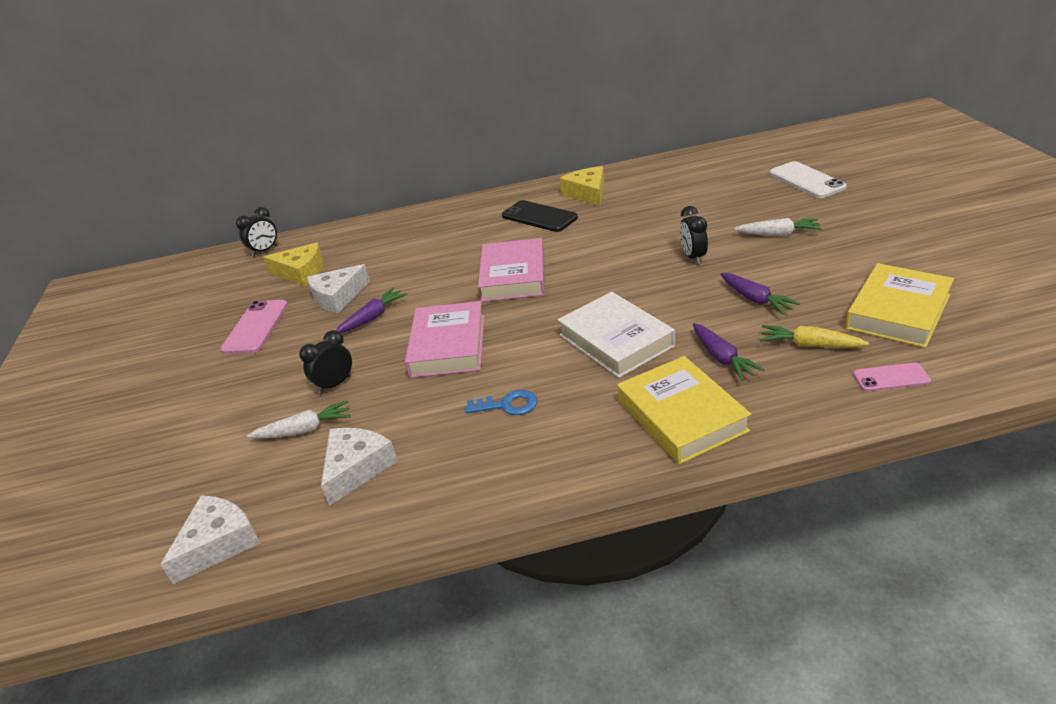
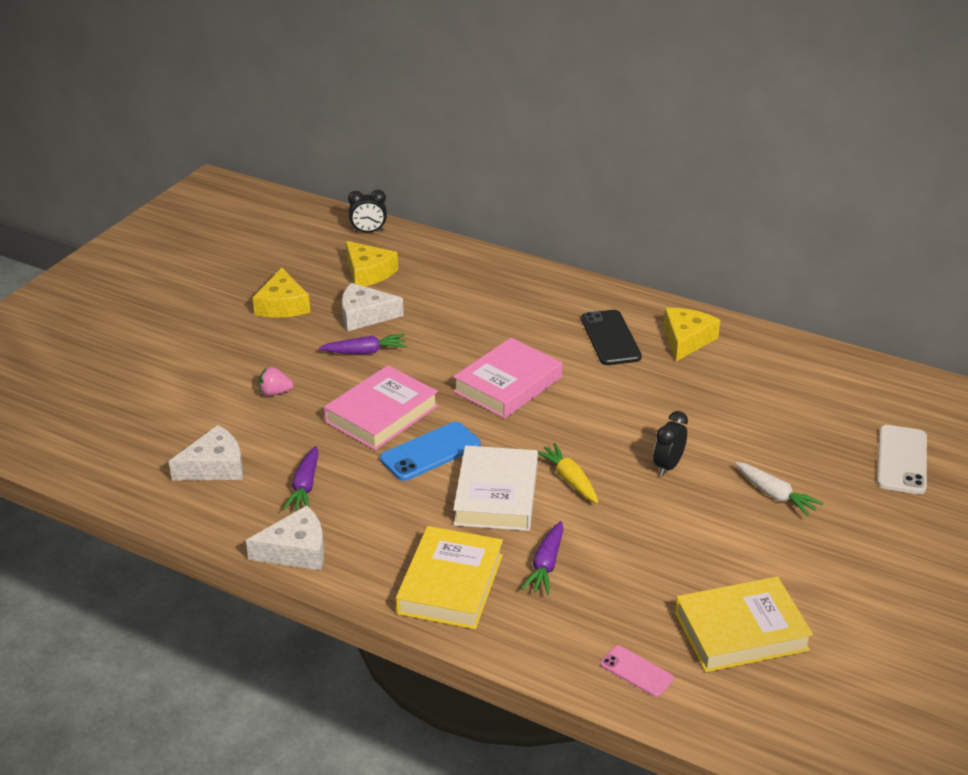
camera: 35 degrees right, 0 degrees up
white cheese [160,495,261,584] -> white cheese moved to [246,506,324,570]
pink phone [220,300,288,354] -> yellow cheese [253,268,310,318]
white carrot [247,400,351,439] -> none
black clock [299,330,352,394] -> pink strawberry [259,367,294,396]
blue key [465,390,537,415] -> none
purple carrot [720,273,800,315] -> purple carrot moved to [283,446,319,511]
yellow carrot [760,325,869,347] -> yellow carrot moved to [538,443,598,503]
none -> blue phone [380,422,481,481]

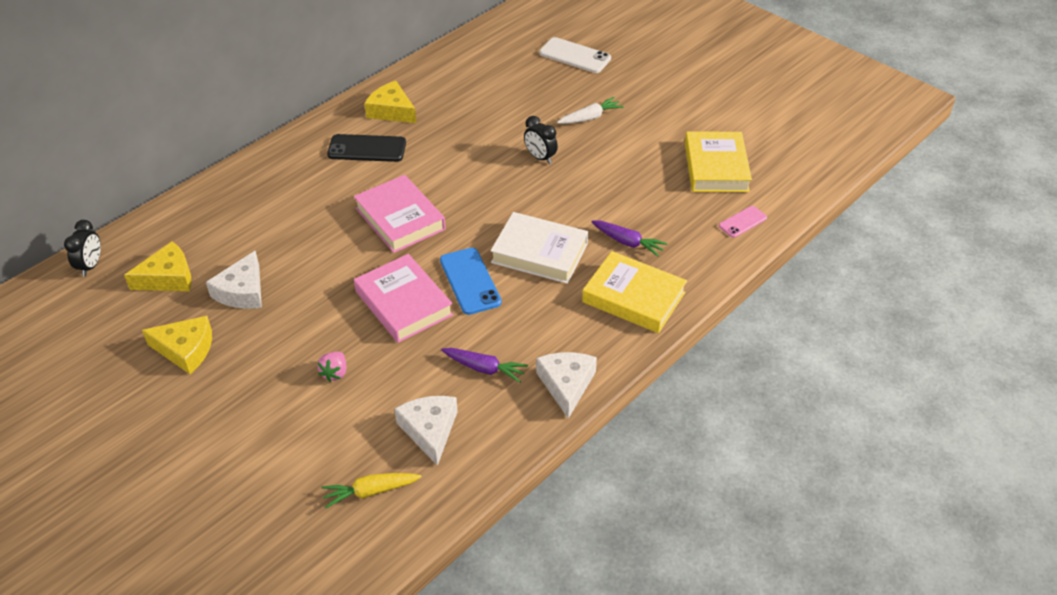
camera: 75 degrees left, 10 degrees up
purple carrot [319,334,407,354] -> none
yellow carrot [538,443,598,503] -> yellow carrot moved to [321,473,422,508]

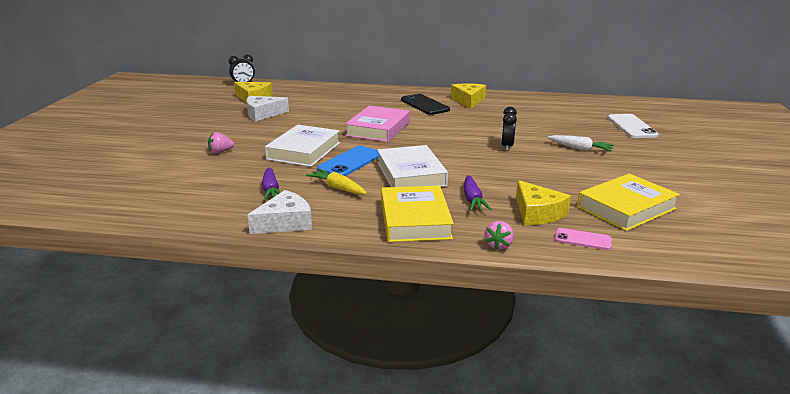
camera: 55 degrees right, 20 degrees down
yellow cheese [142,316,212,374] -> yellow cheese moved to [516,180,571,225]
yellow carrot [321,473,422,508] -> yellow carrot moved to [306,169,367,195]
pink book [354,254,453,343] -> white book [265,125,340,167]
white cheese [395,396,458,466] -> none
none -> pink strawberry [485,221,514,250]

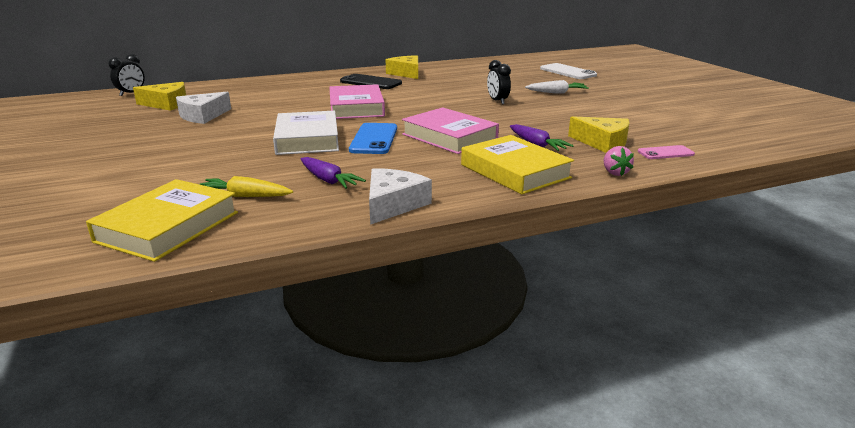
camera: 30 degrees left, 0 degrees up
pink strawberry [208,132,234,153] -> none
yellow carrot [306,169,367,195] -> yellow carrot moved to [200,176,293,197]
white book [377,145,448,187] -> pink book [402,107,499,154]
yellow book [577,174,680,231] -> yellow book moved to [86,179,238,262]

